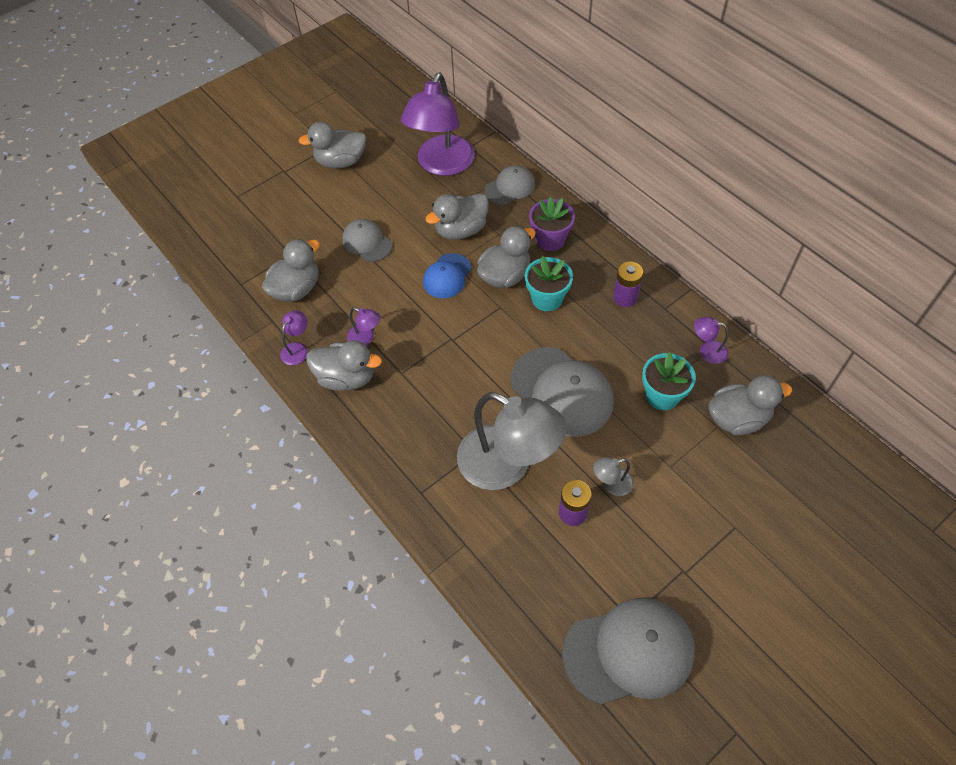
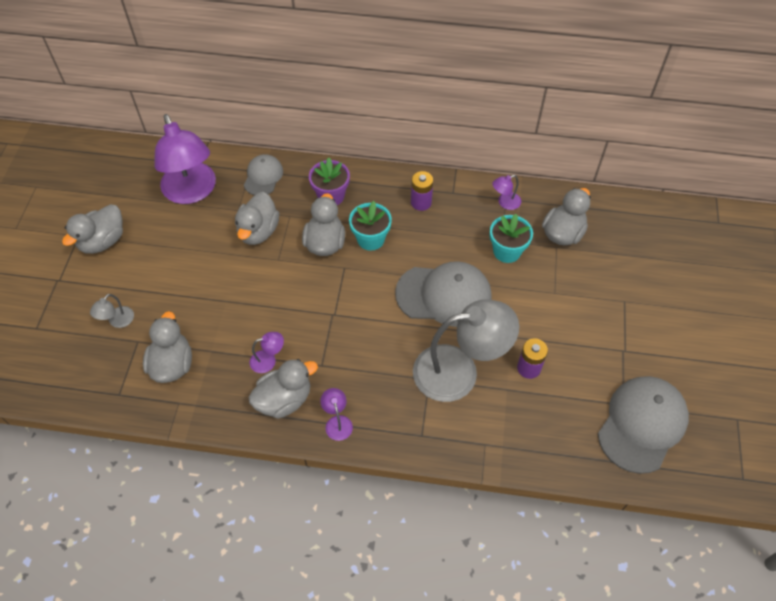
camera: 45 degrees left, 0 degrees up
purple lamp [280,311,308,365] -> purple lamp moved to [320,388,353,441]
grey cap [342,219,392,262] -> none
blue cap [423,253,471,298] -> none
grey lamp [593,457,634,496] -> grey lamp moved to [90,294,134,328]

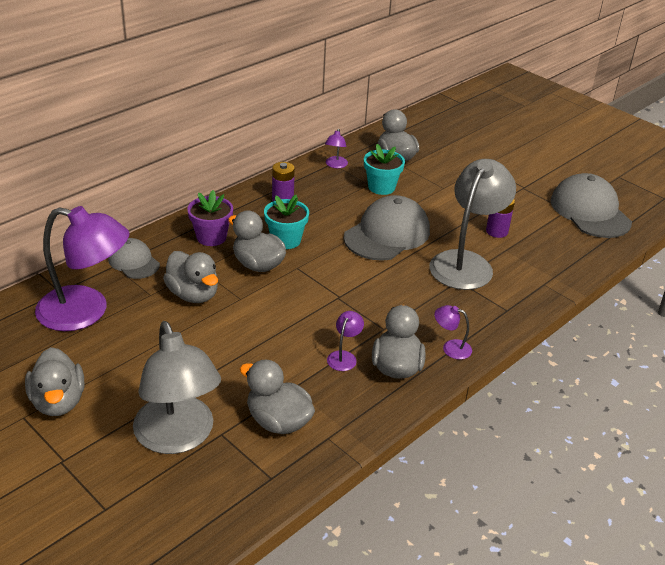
camera: 55 degrees left, 20 degrees down
grey lamp [90,294,134,328] -> grey lamp [133,321,221,454], size x2.44

